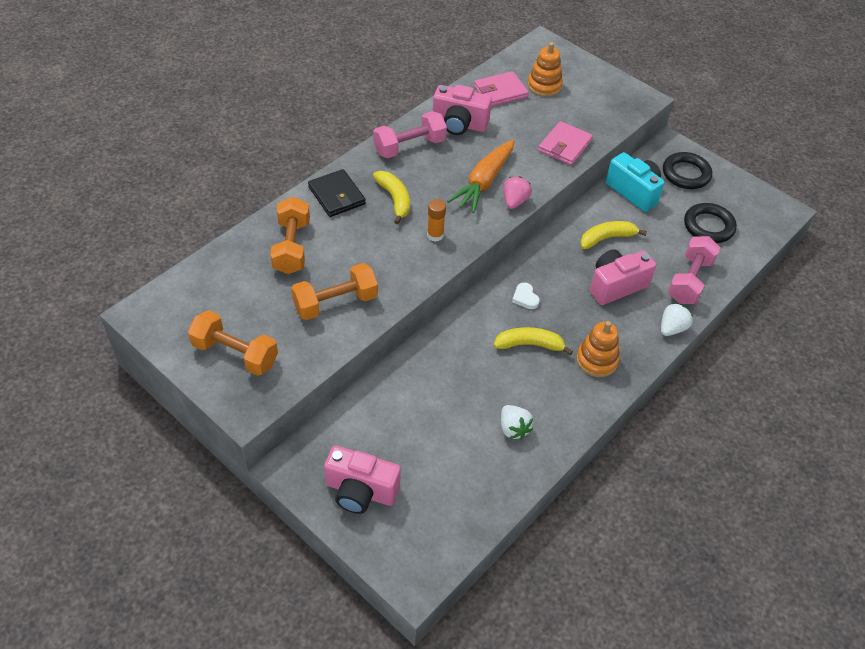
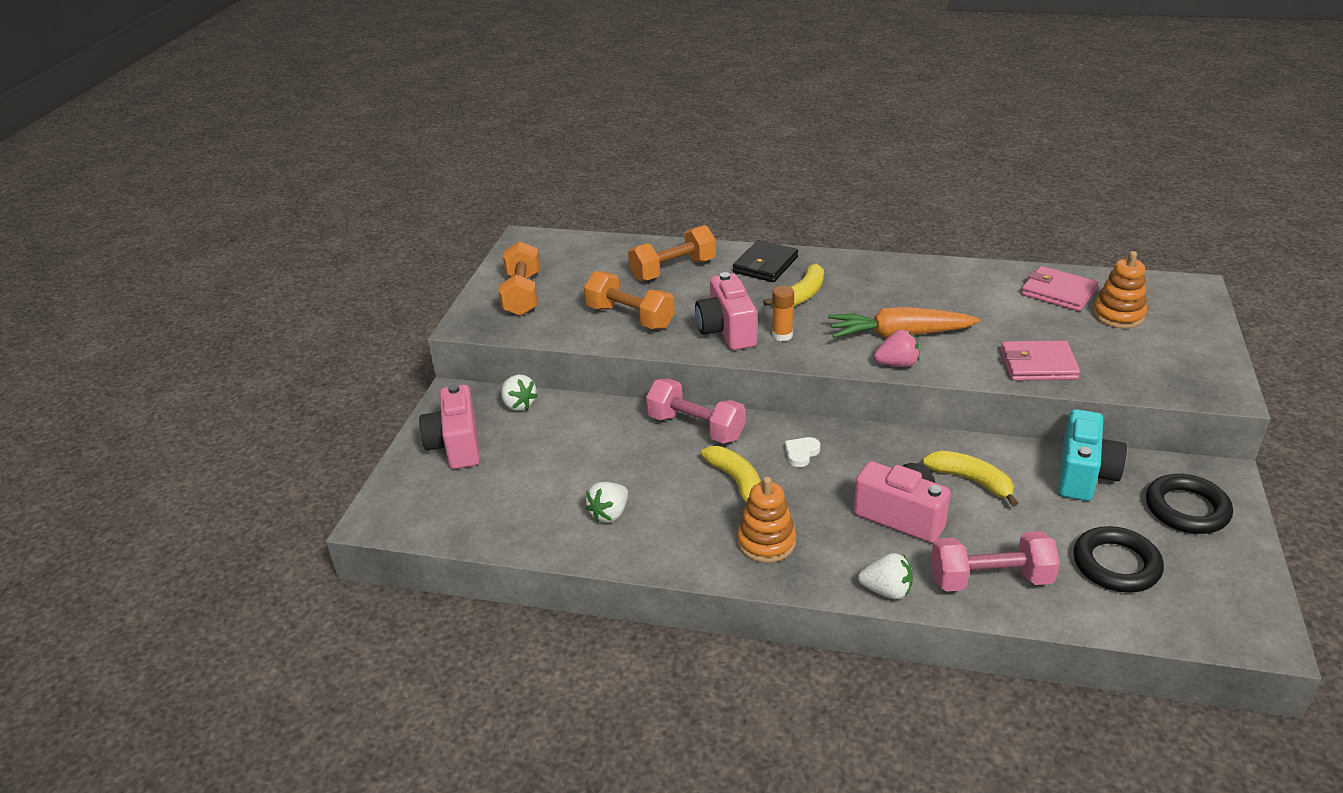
camera: 65 degrees right, 15 degrees down
pink dumbbell [373,111,447,158] -> pink dumbbell moved to [646,378,745,444]
pink camera [433,85,492,135] -> pink camera moved to [695,272,757,350]
none -> white strawberry [501,375,538,411]

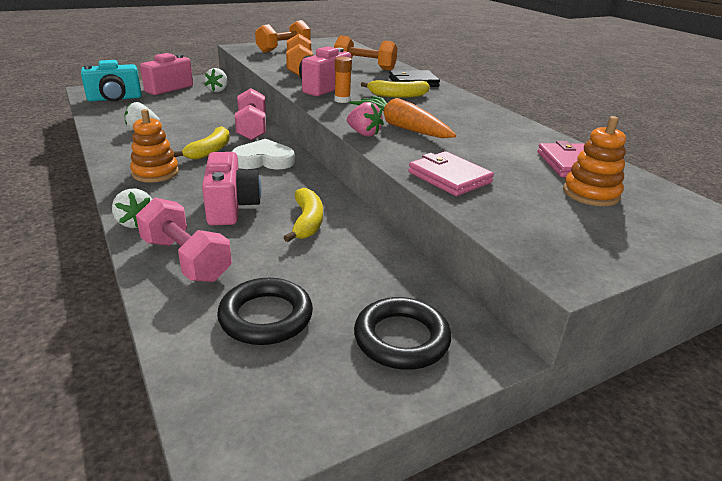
camera: 45 degrees right, 5 degrees down
white heart [785,437,820,467] -> white heart [231,139,295,170], size x1.89
turquoise camera [1058,409,1127,501] -> turquoise camera moved to [81,60,142,102]

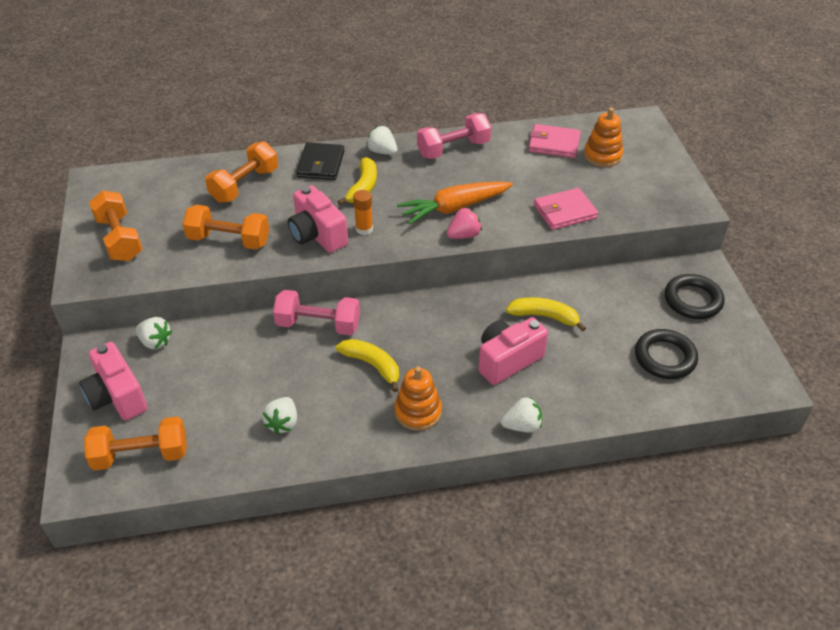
camera: 70 degrees left, 15 degrees up
turquoise camera [81,60,142,102] -> orange dumbbell [84,416,187,471]
pink dumbbell [136,197,232,282] -> pink dumbbell moved to [417,113,491,159]
pink camera [202,152,261,226] -> pink camera turned 45 degrees counterclockwise [478,317,548,385]
white heart [231,139,295,170] -> none
none -> white strawberry [366,126,398,155]

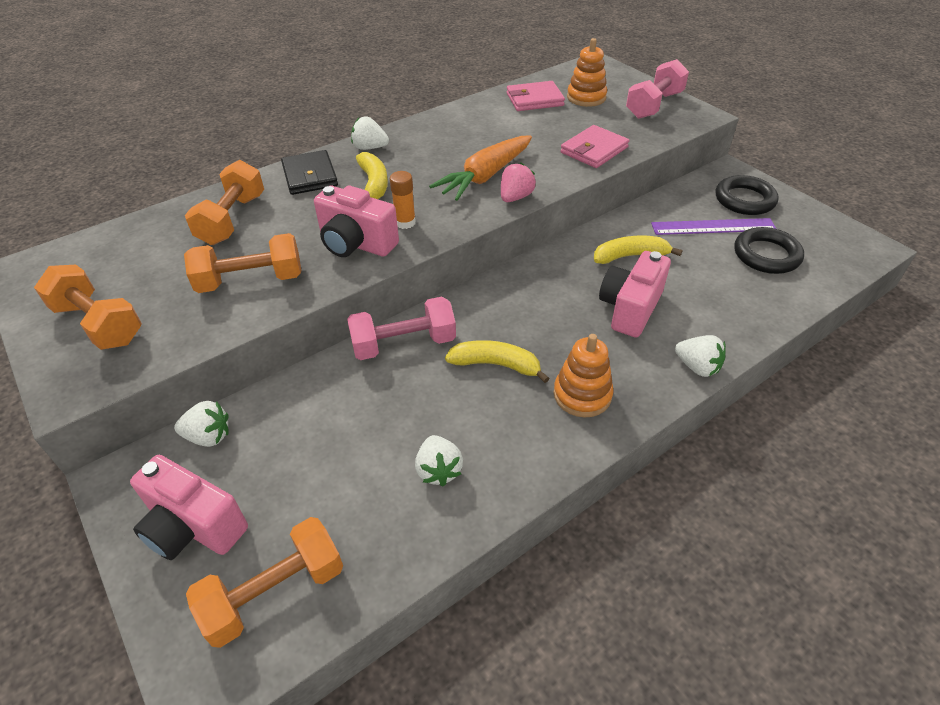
camera: 25 degrees left, 0 degrees up
pink dumbbell [417,113,491,159] -> pink dumbbell moved to [626,59,689,119]
white strawberry [501,397,542,433] -> white strawberry turned 75 degrees clockwise [675,335,726,377]
none -> purple ruler [651,218,776,235]

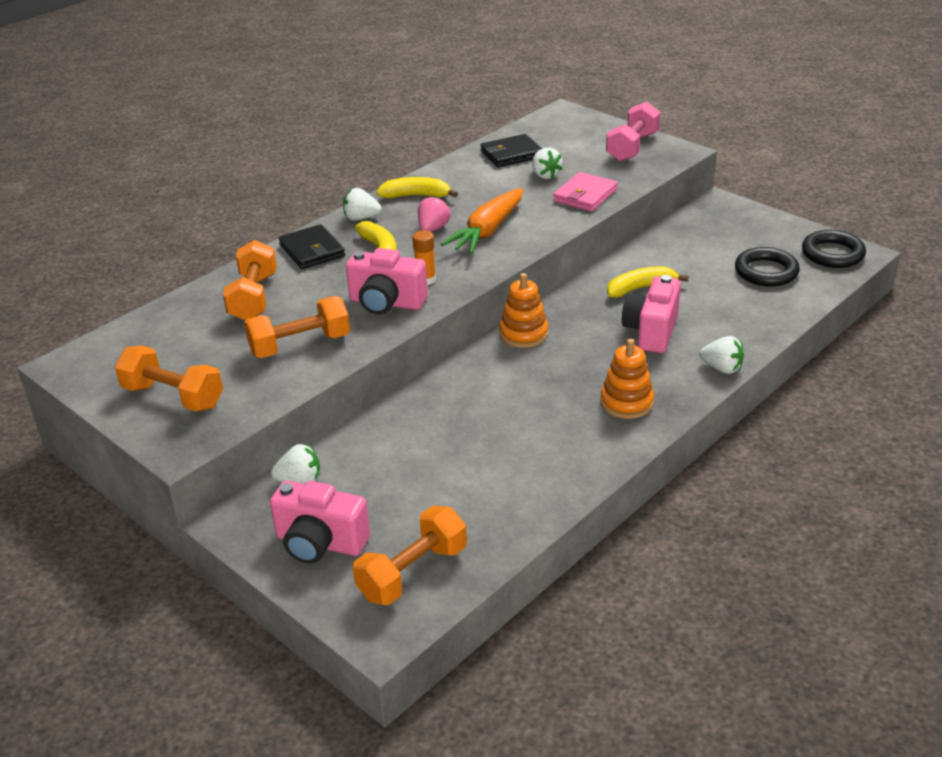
camera: 10 degrees left, 10 degrees down
pink dumbbell [347,297,456,360] -> none
white strawberry [415,435,463,486] -> white strawberry moved to [532,147,563,179]
yellow banana [445,340,549,383] -> yellow banana moved to [376,177,458,198]
pink strawberry [501,163,536,202] -> pink strawberry moved to [418,196,450,232]
pink wallet [507,81,565,111] -> black wallet [480,134,542,167]
orange stacking toy [567,38,607,107] -> orange stacking toy moved to [500,273,548,348]
purple ruler [651,218,776,235] -> none
black ring [716,175,779,215] -> black ring moved to [802,230,866,268]

